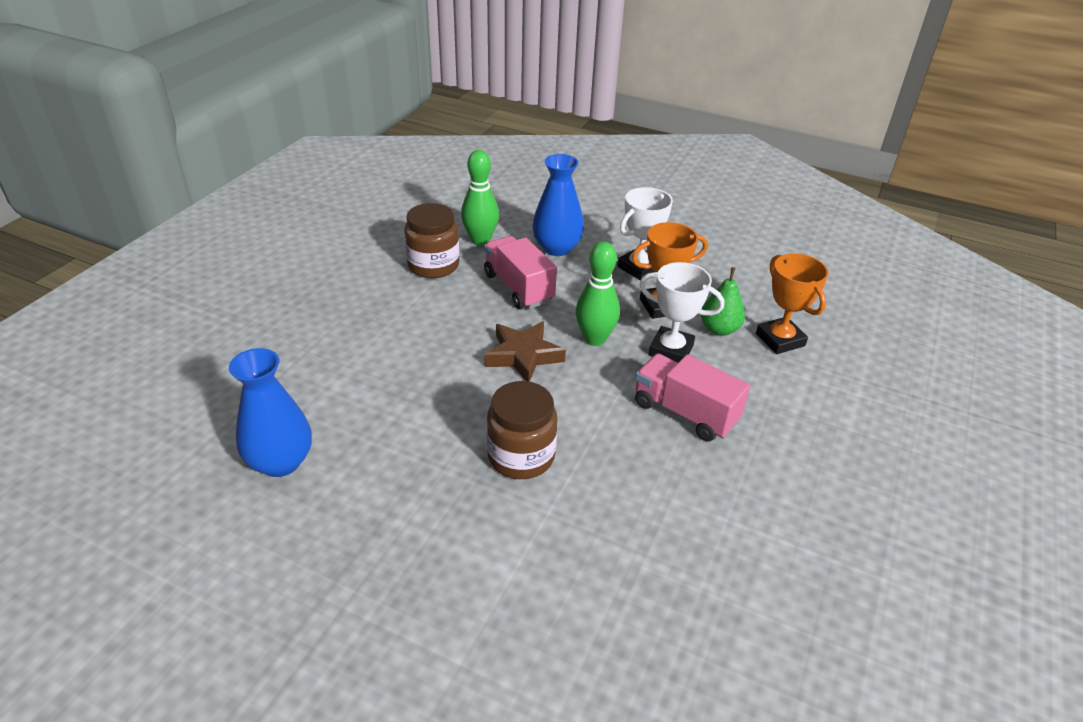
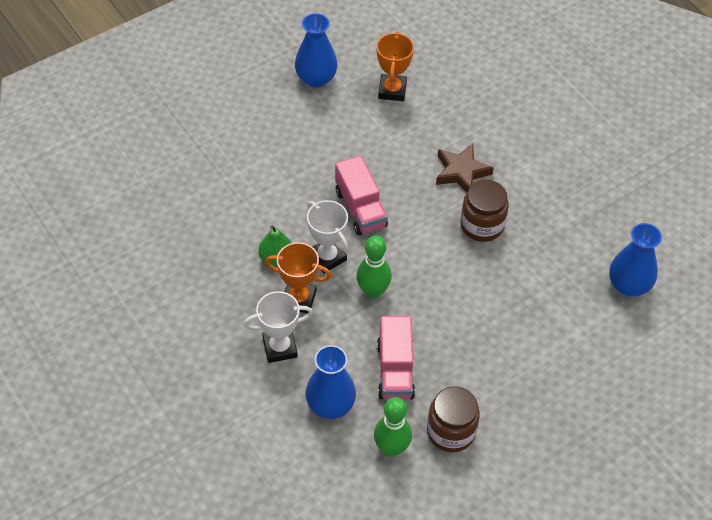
camera: 150 degrees left, 15 degrees up
brown star [484,321,566,382] -> brown star moved to [436,144,494,193]
orange trophy [756,253,829,354] -> orange trophy moved to [377,31,414,101]
none -> blue vase [295,13,338,88]

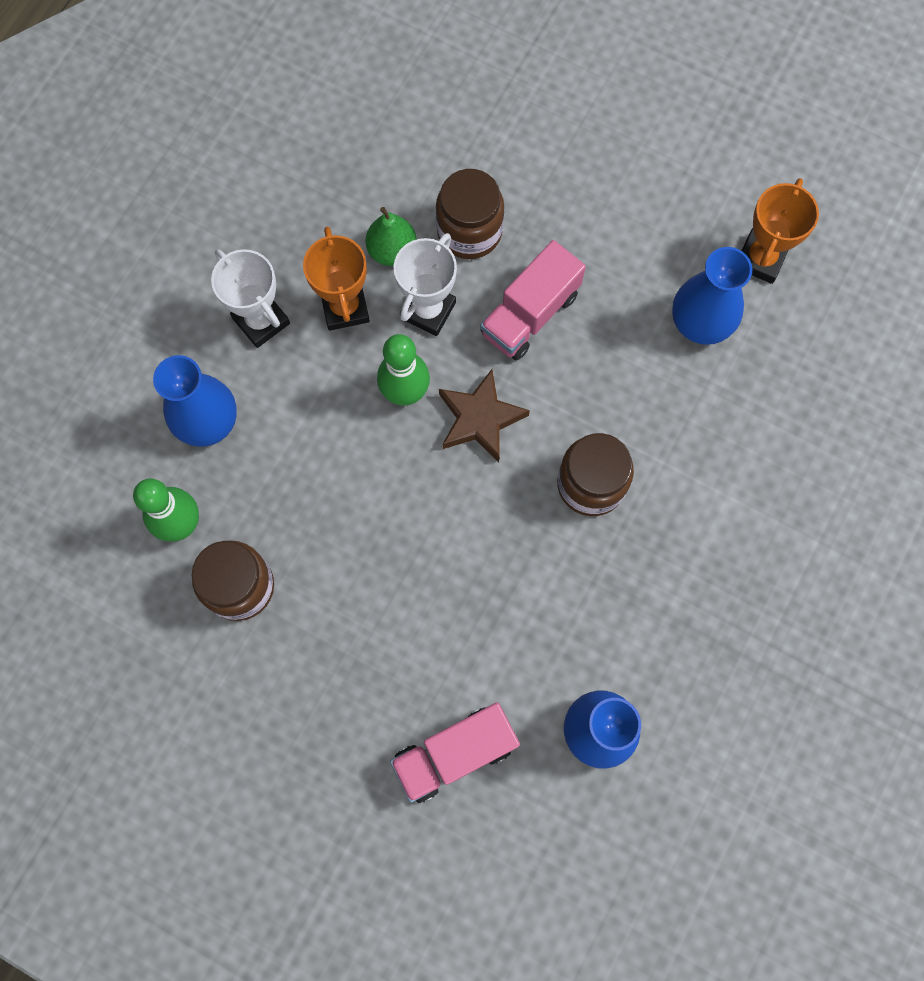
camera: 65 degrees right, 20 degrees up
blue vase [295,13,338,88] -> blue vase moved to [672,247,752,345]
orange trophy [377,31,414,101] -> orange trophy turned 45 degrees counterclockwise [742,178,819,284]
pink truck [377,316,415,400] -> pink truck moved to [390,702,520,803]
brown star [436,144,494,193] -> brown star moved to [439,369,530,462]
none -> brown jar [436,169,504,259]

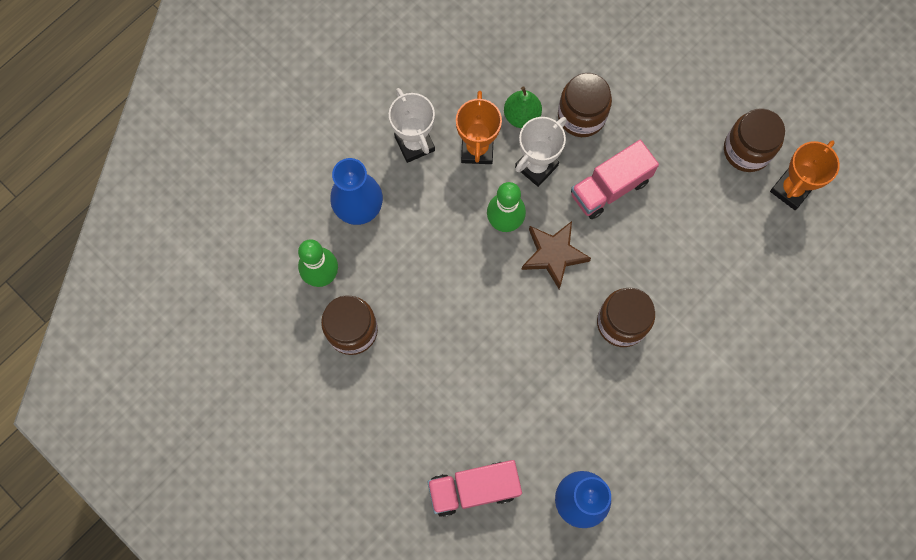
camera: 15 degrees right, 0 degrees up
blue vase [672,247,752,345] -> none
none -> brown jar [724,108,785,172]

